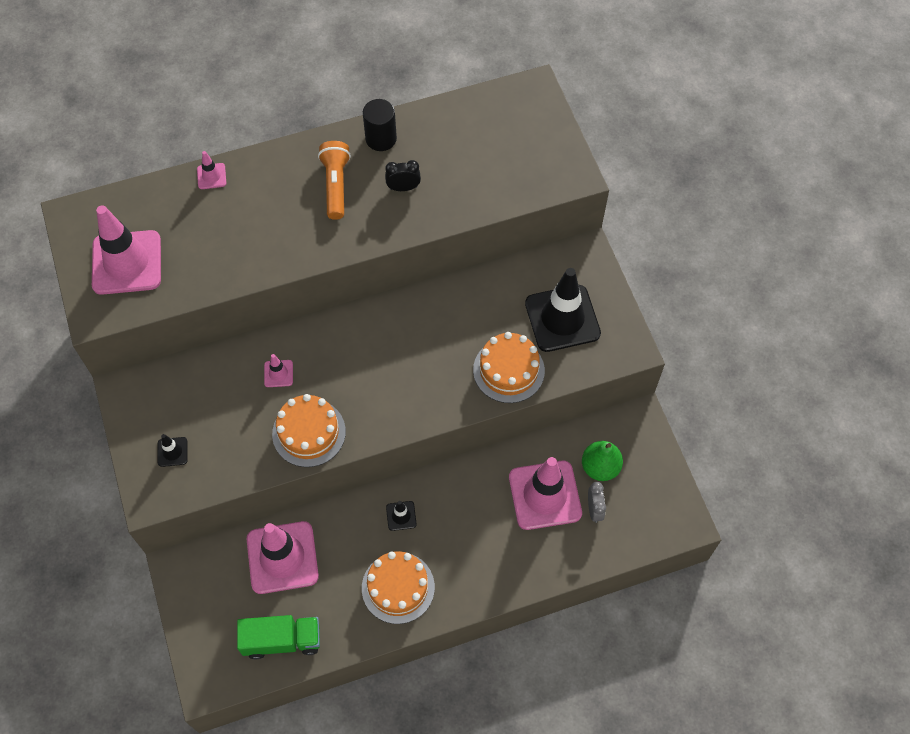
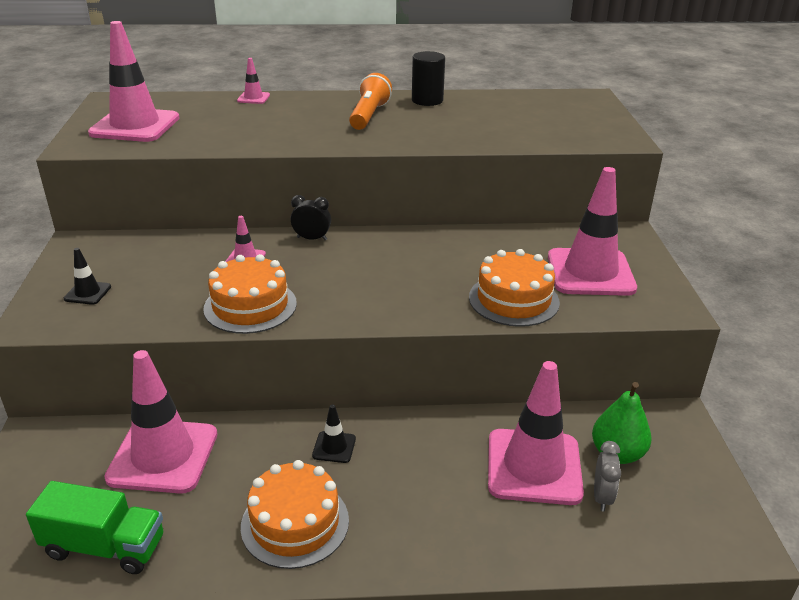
camera: 15 degrees right, 30 degrees down
black clock [385,160,421,191] -> black clock moved to [291,195,331,240]
black traffic cone [525,268,601,352] -> pink traffic cone [548,167,637,296]

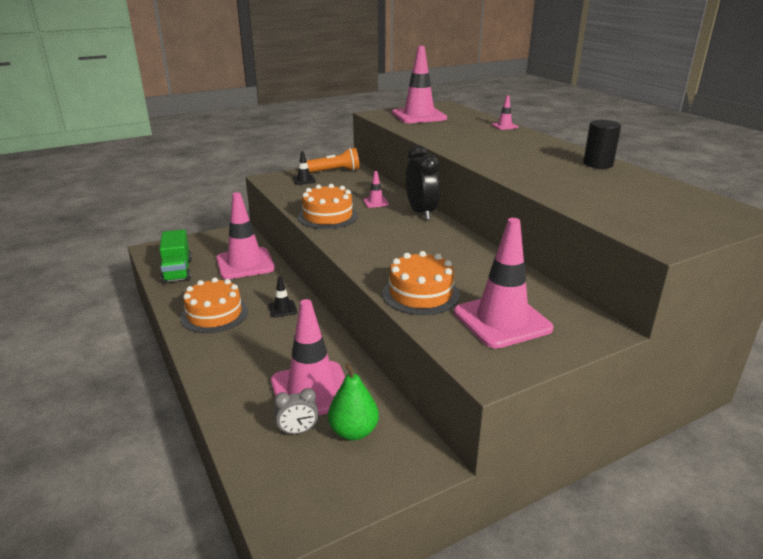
camera: 65 degrees right, 5 degrees down
black clock [291,195,331,240] -> black clock [406,145,440,220], size x1.86
orange flashlight [349,73,392,130] -> orange flashlight moved to [307,148,359,173]

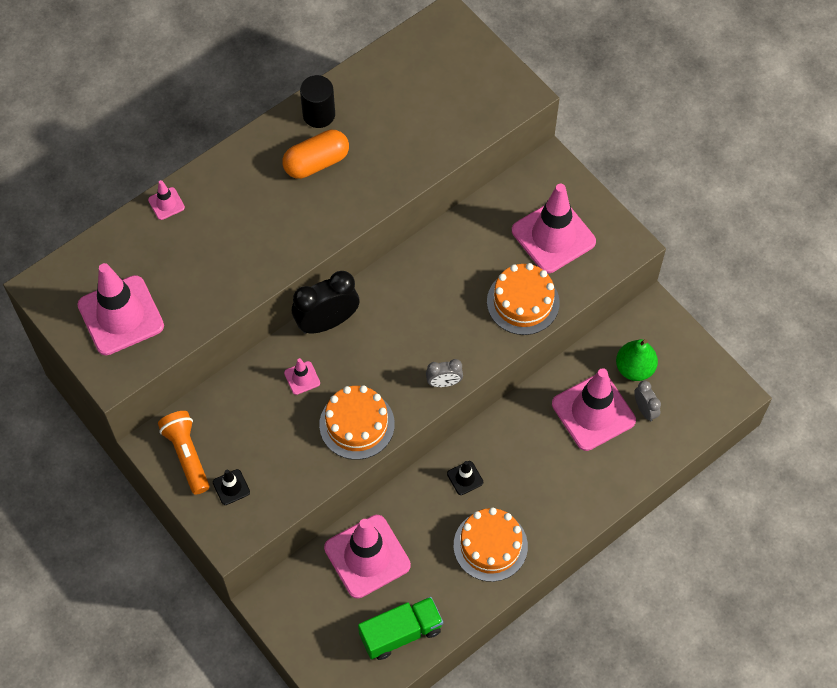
camera: 100 degrees left, 35 degrees up
none -> orange capsule [283,130,349,179]
none -> grey clock [426,359,463,387]

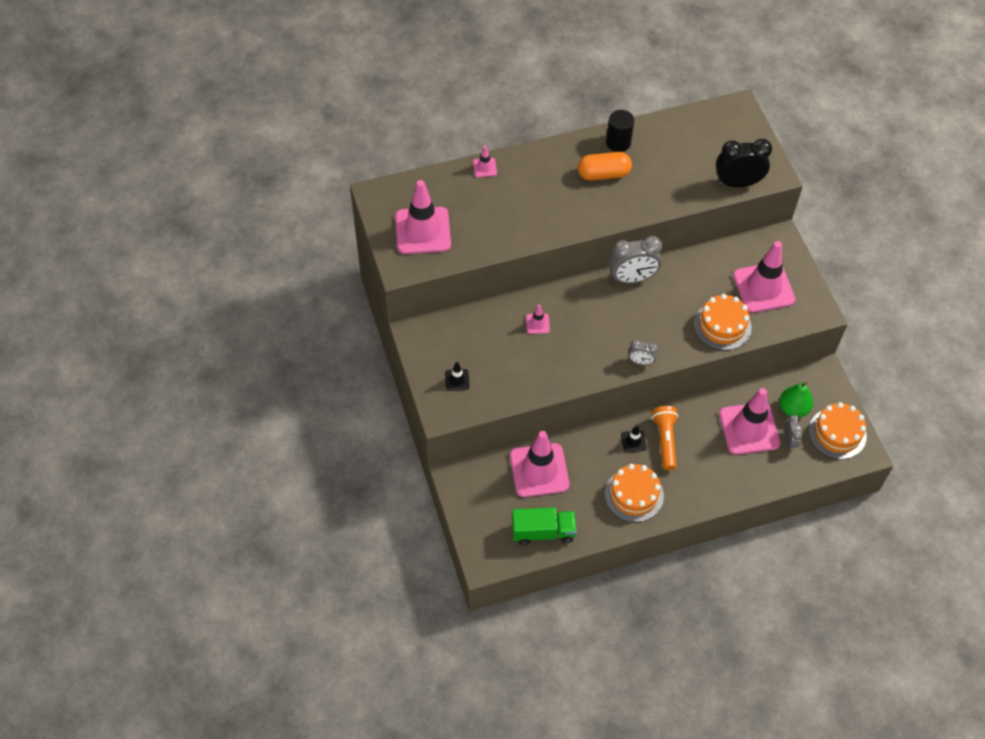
camera: 20 degrees right, 5 degrees down
orange flashlight [158,411,209,495] -> orange flashlight moved to [652,406,678,470]
black clock [292,271,359,334] -> black clock moved to [716,139,772,187]
orange cake [319,385,395,460] -> orange cake moved to [809,402,867,459]
none -> grey clock [608,236,662,283]

